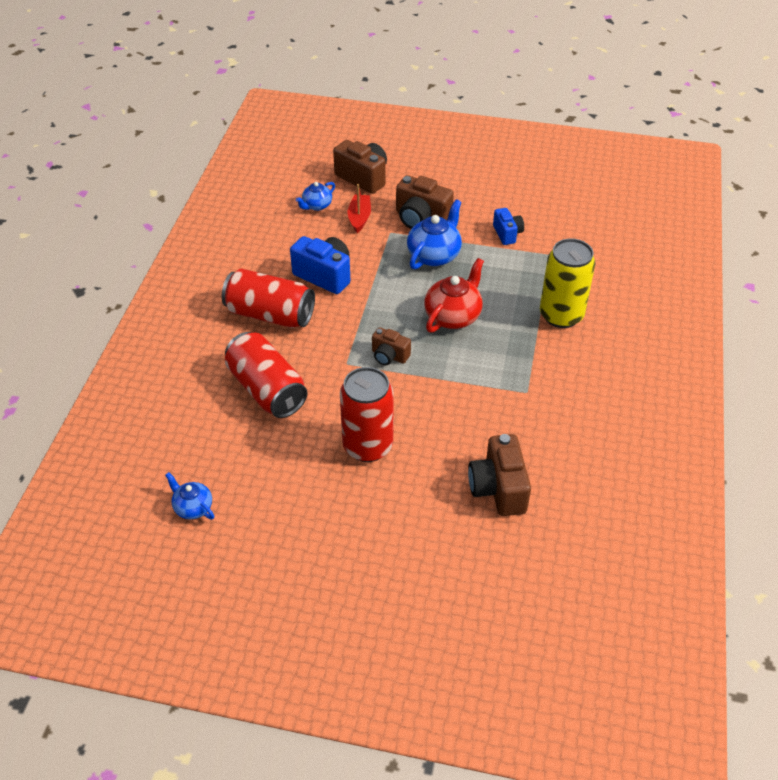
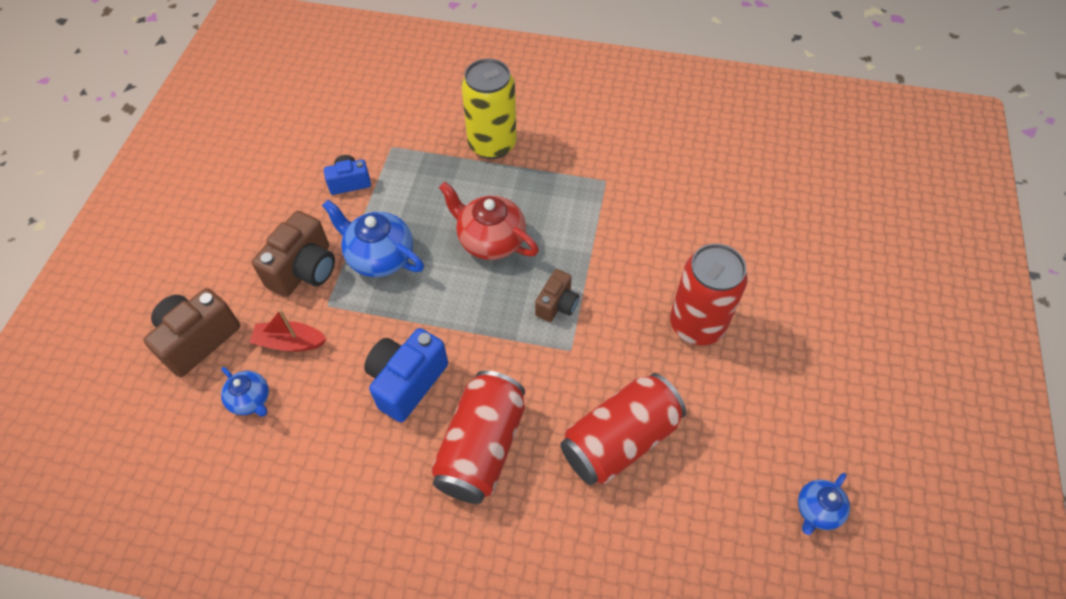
camera: 90 degrees left, 10 degrees up
brown camera [468,434,531,516] -> none

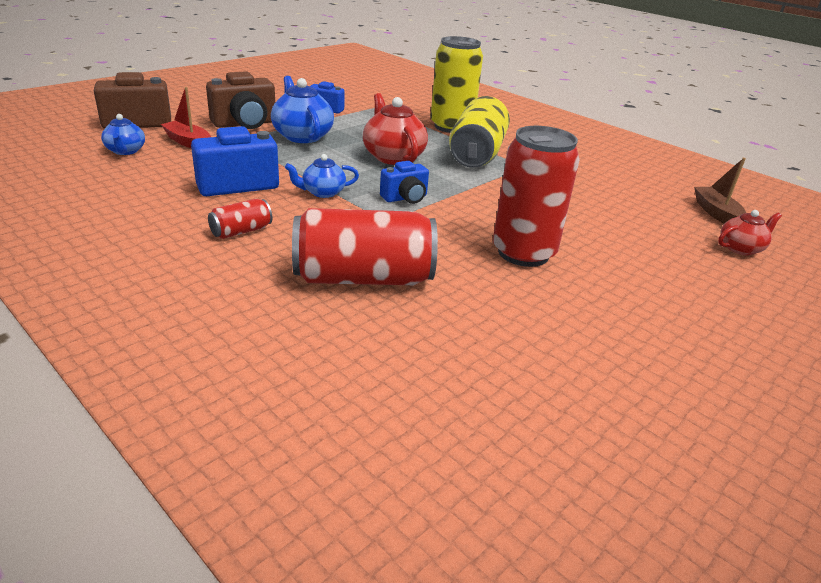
camera: 30 degrees right, 25 degrees down
red can [431,370,525,504] -> red can [208,199,272,239], size x0.46
brown camera [535,269,579,322] -> blue camera [380,161,429,204]
blue teapot [798,473,850,535] -> blue teapot moved to [285,154,359,198]
none -> yellow can [449,96,510,168]
none -> brown boat [694,158,746,224]
none -> red teapot [718,210,782,255]

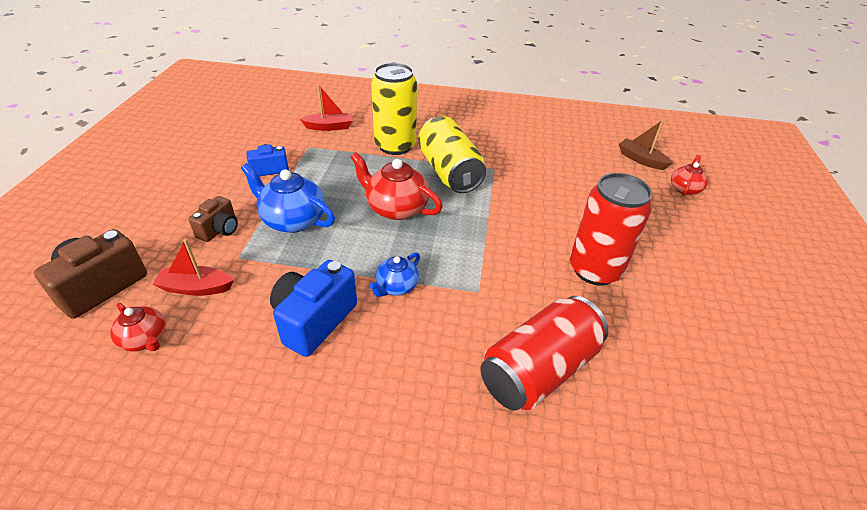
camera: 35 degrees left, 10 degrees up
blue teapot [101,114,145,155] -> red teapot [110,303,166,352]
brown camera [206,71,275,129] -> brown camera [188,196,238,242], size x0.60
red can [208,199,272,239] -> none
blue camera [380,161,429,204] -> none
none -> red boat [300,84,353,131]

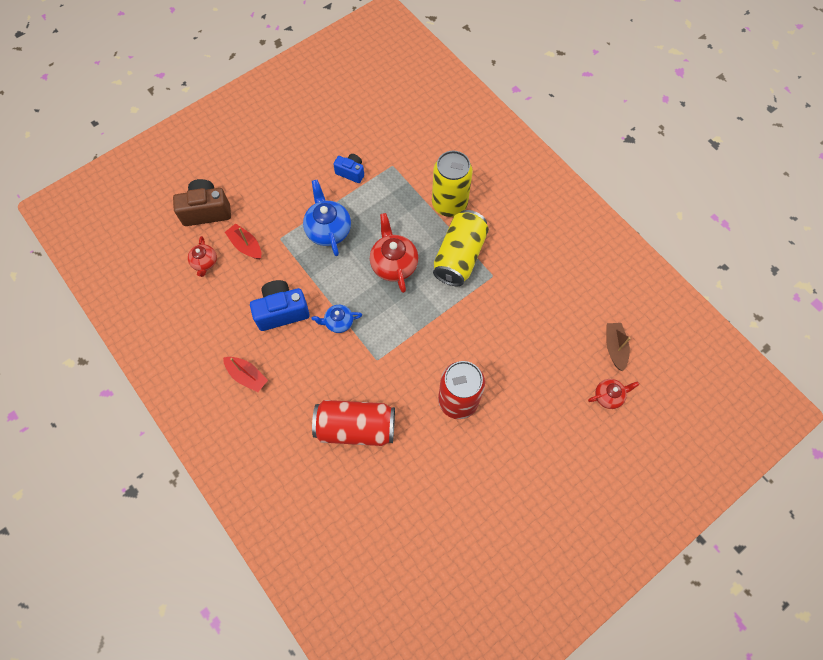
camera: 45 degrees right, 25 degrees up
brown camera [188,196,238,242] -> none
red boat [300,84,353,131] -> red boat moved to [223,357,268,392]

